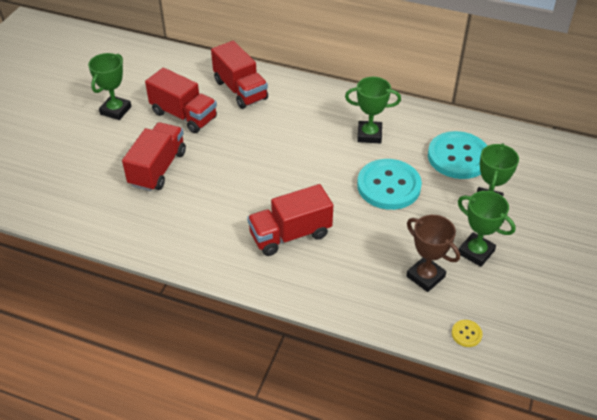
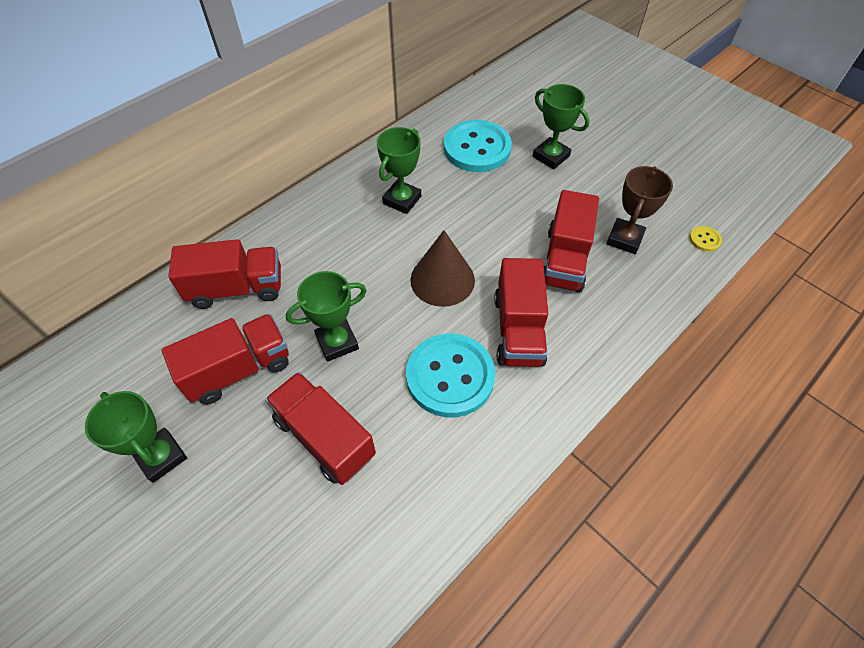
camera: 65 degrees left, 10 degrees up
turquoise button [357,159,422,210] -> turquoise button moved to [406,334,495,417]
brown trophy [406,215,460,292] -> brown trophy turned 45 degrees counterclockwise [606,166,673,254]
green trophy [458,191,516,267] -> green trophy moved to [286,271,367,362]
none -> brown cone [410,230,475,307]
none -> red truck [544,190,599,293]

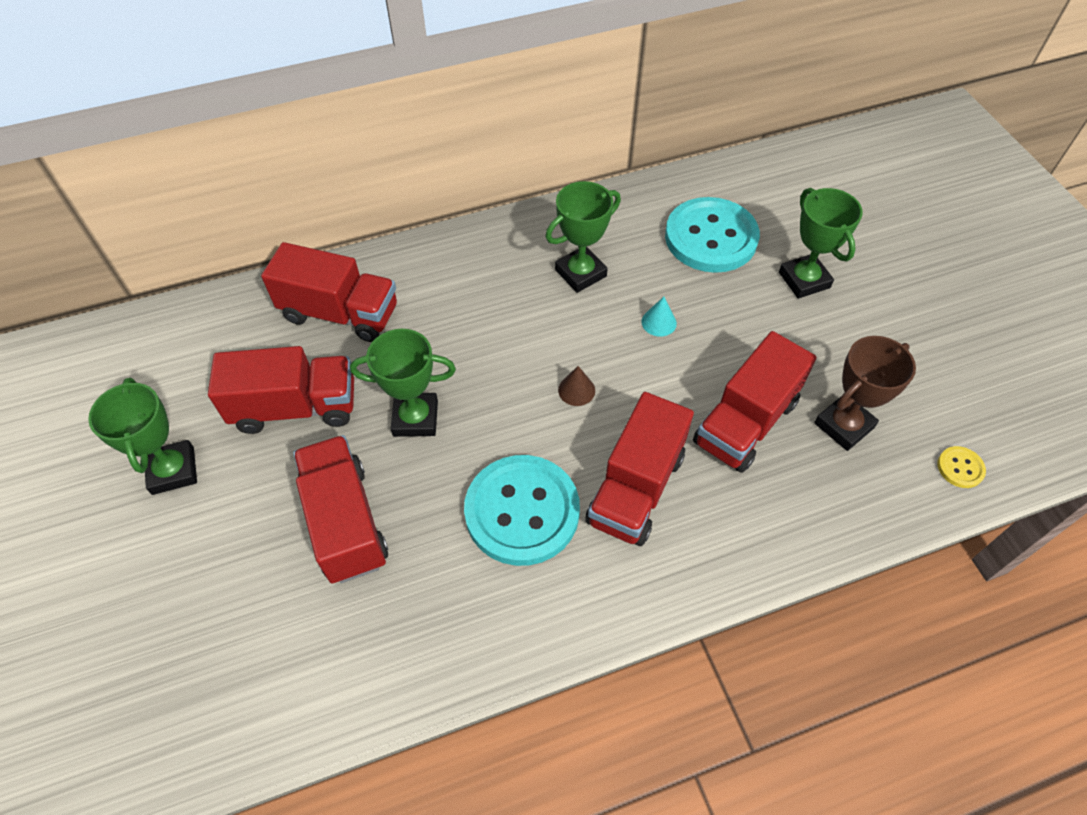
camera: 25 degrees right, 0 degrees up
brown cone [410,230,475,307] -> brown cone [558,366,595,406], size x0.44
none -> turquoise cone [641,297,677,337]

